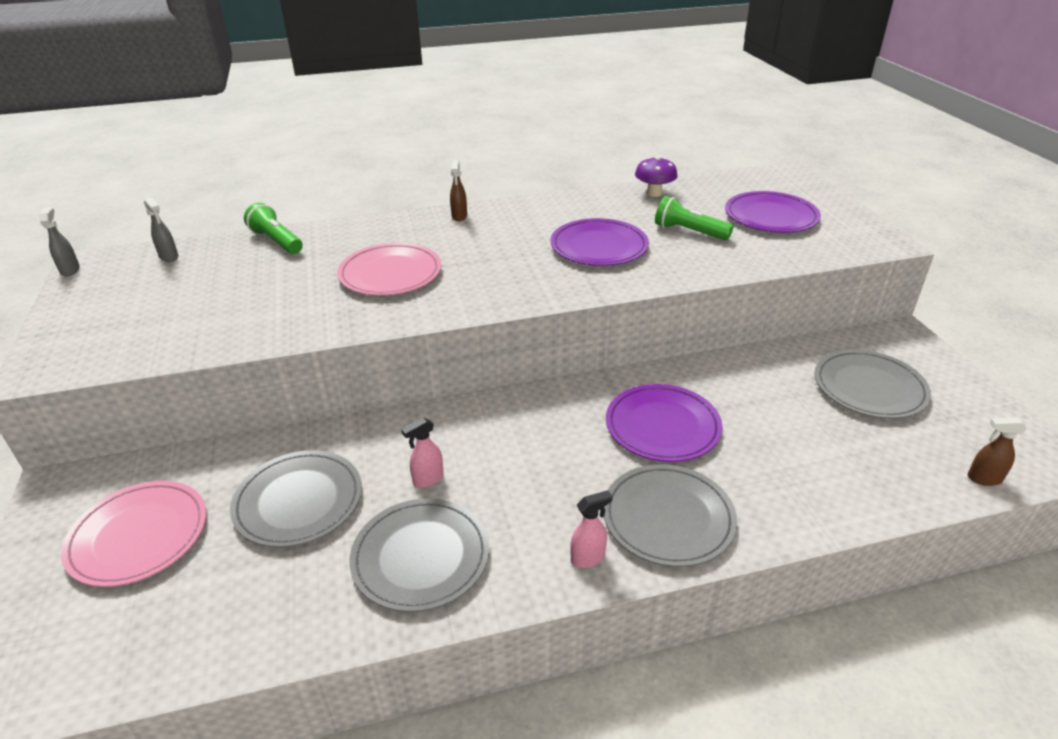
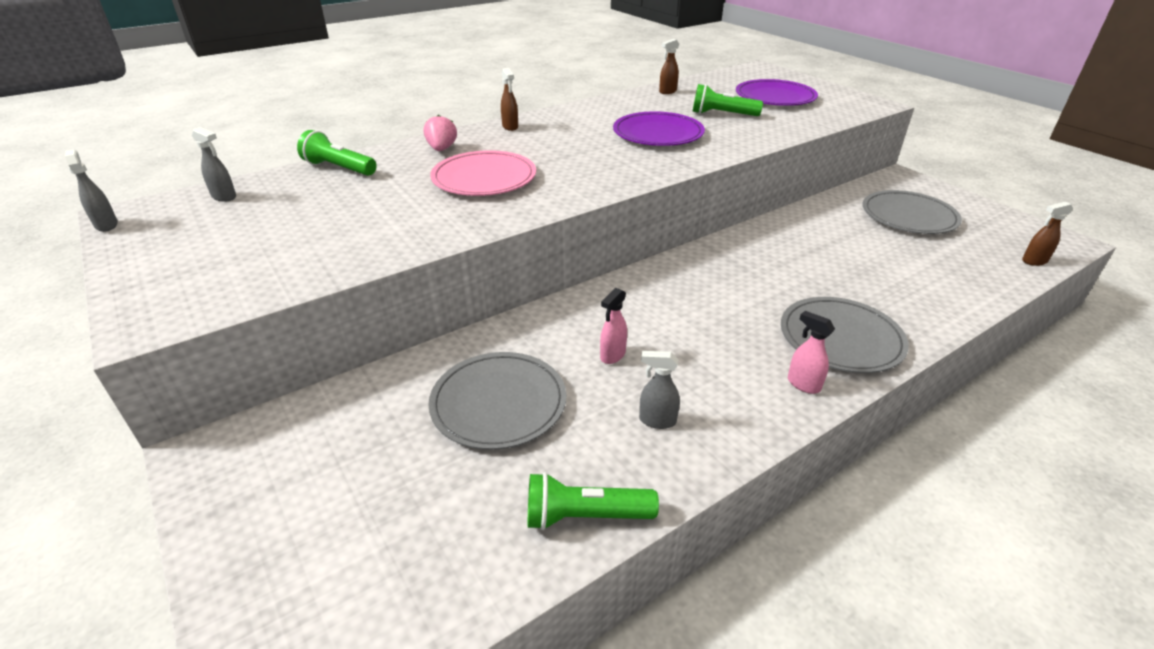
camera: 20 degrees left, 0 degrees up
pink plate [61,481,206,587] -> none
grey plate [350,498,489,612] -> grey spray bottle [639,351,680,429]
pink spray bottle [570,490,612,568] -> pink spray bottle turned 90 degrees counterclockwise [788,311,835,394]
purple plate [606,384,723,462] -> none
purple mushroom [635,156,678,197] -> brown spray bottle [659,39,679,94]
none -> pink strawberry [424,115,457,151]
none -> green flashlight [528,472,659,530]

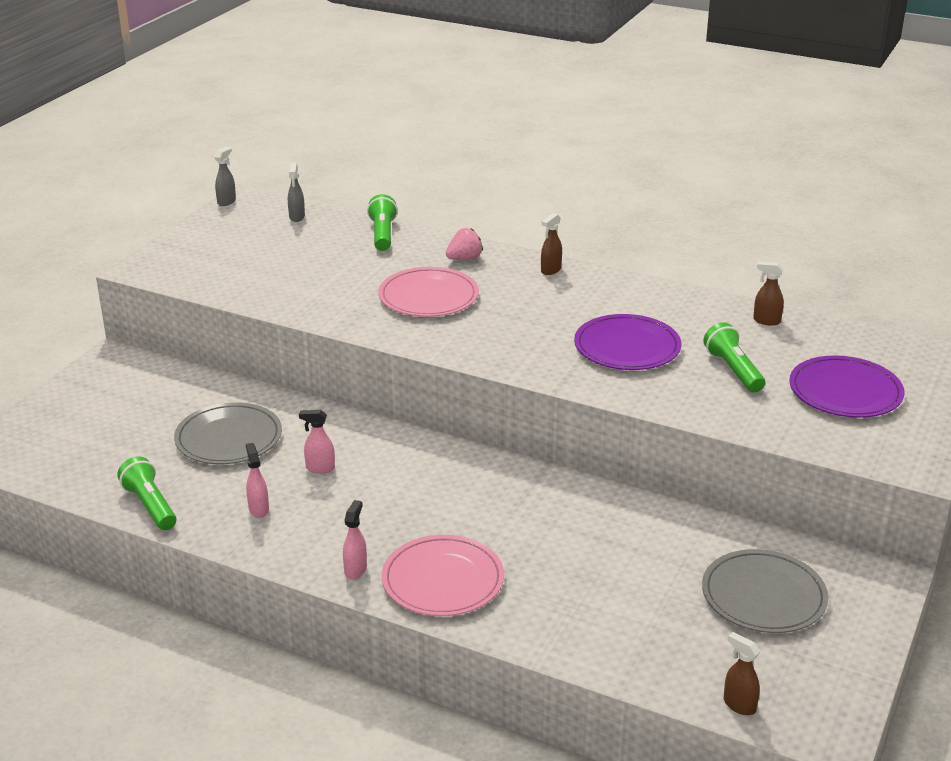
camera: 60 degrees right, 5 degrees down
grey spray bottle [639,351,680,429] -> pink spray bottle [246,443,269,518]
grey plate [781,297,909,373] -> pink plate [382,535,504,616]

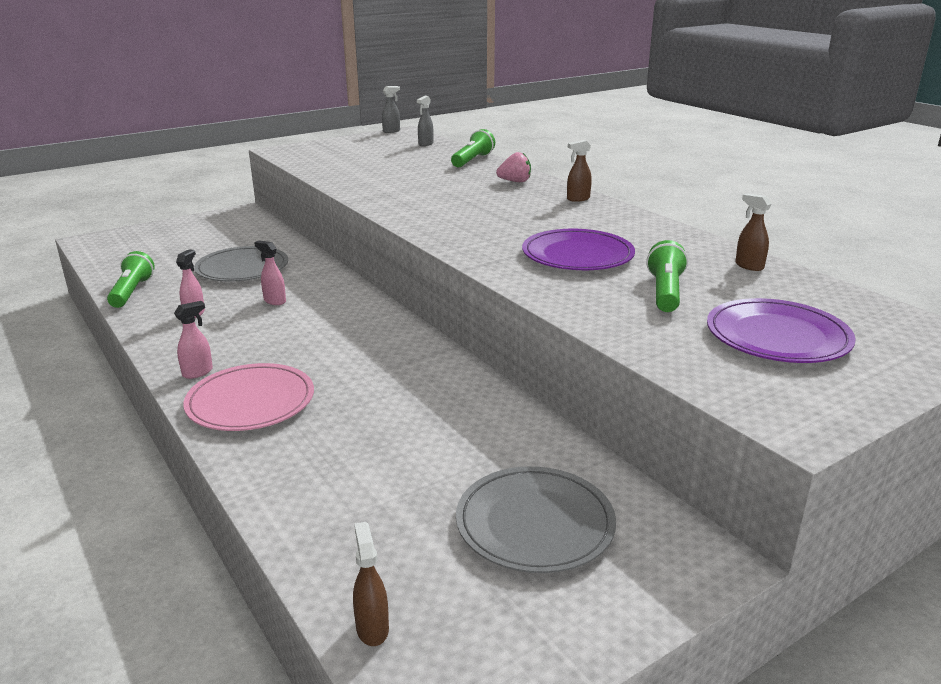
camera: 30 degrees right, 5 degrees down
pink plate [378,267,479,317] -> none

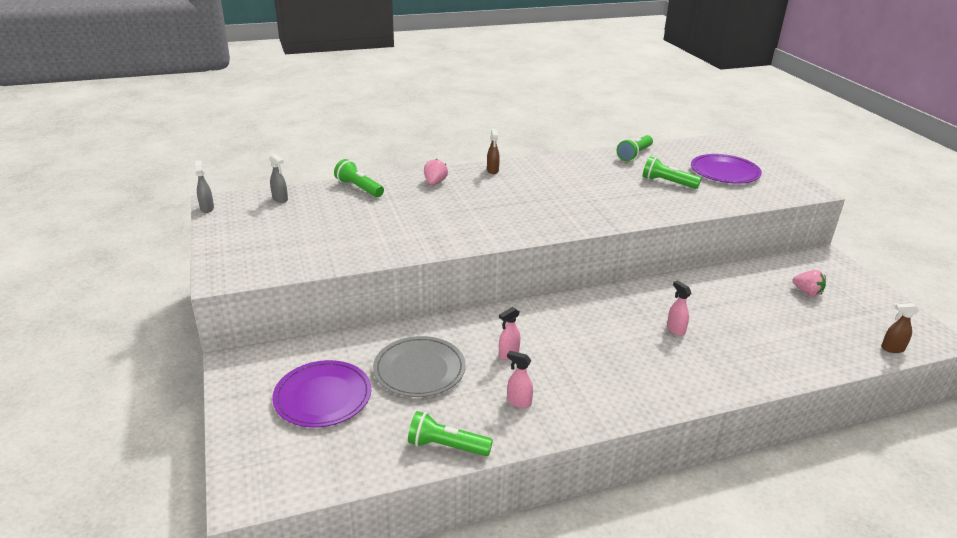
camera: 75 degrees left, 5 degrees up
pink spray bottle [174,301,213,379] -> pink spray bottle moved to [667,280,691,336]
pink plate [183,363,314,431] -> none
grey plate [456,466,616,573] -> pink strawberry [792,270,826,297]
purple plate [522,229,635,270] -> purple plate moved to [272,360,371,427]
brown spray bottle [735,193,771,271] -> green flashlight [617,135,653,161]

